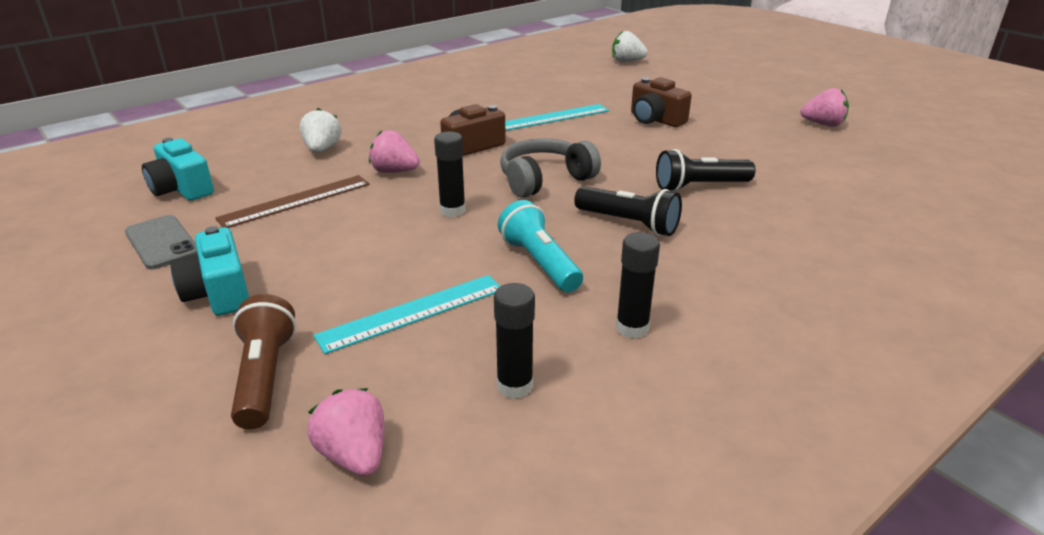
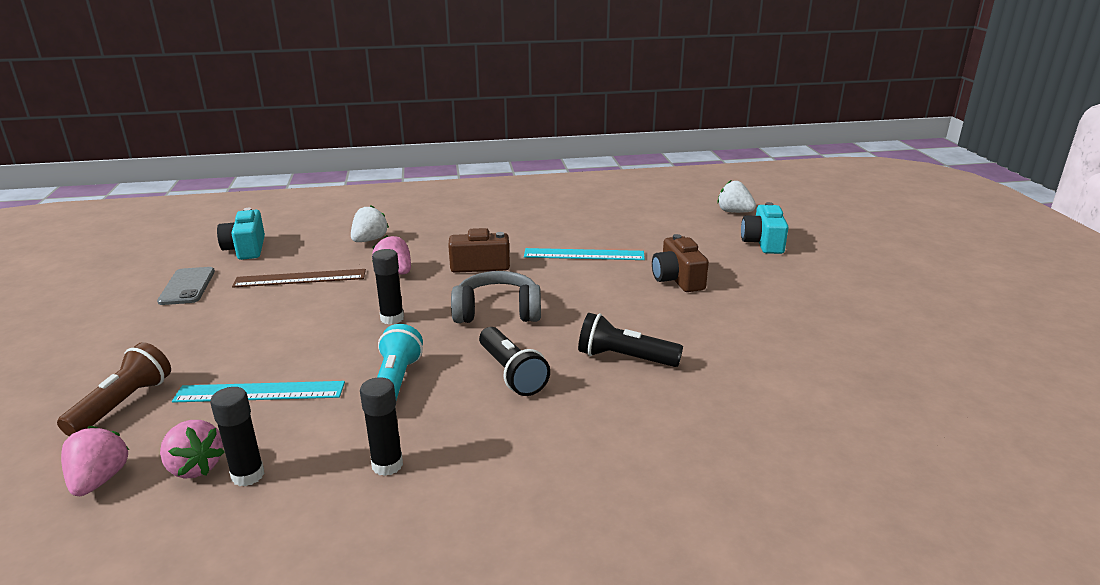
camera: 30 degrees right, 5 degrees down
turquoise camera [170,226,249,316] -> turquoise camera moved to [741,202,789,254]
pink strawberry [800,88,849,127] -> pink strawberry moved to [160,420,225,479]

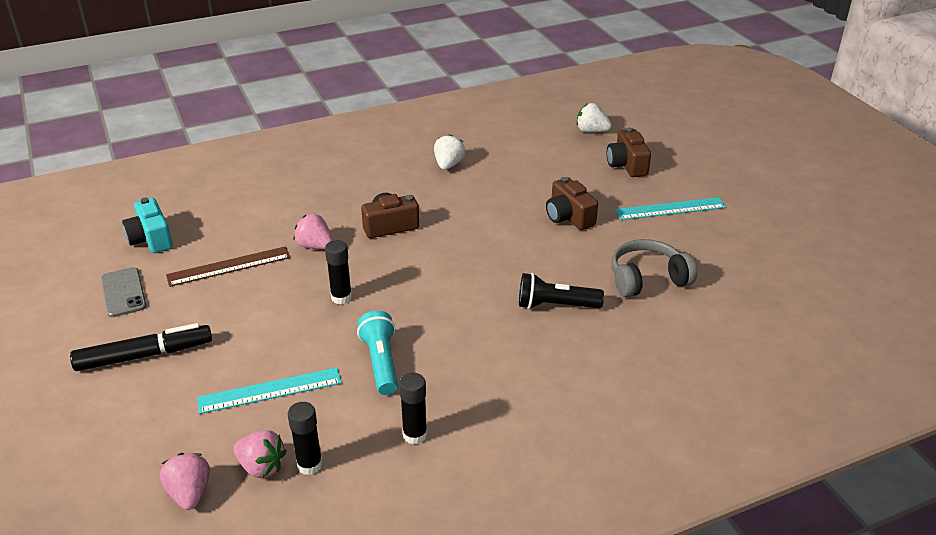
camera: 15 degrees left, 10 degrees up
brown flashlight [57,342,171,436] -> none
white strawberry [351,205,389,242] -> white strawberry moved to [434,134,465,170]
grey headphones [451,271,541,323] -> grey headphones moved to [611,239,697,297]
black flashlight [479,327,550,396] -> none
turquoise ruler [524,248,645,260] -> turquoise ruler moved to [615,197,726,220]
turquoise camera [741,202,789,254] -> brown camera [607,127,651,177]
none -> black marker [70,323,212,371]

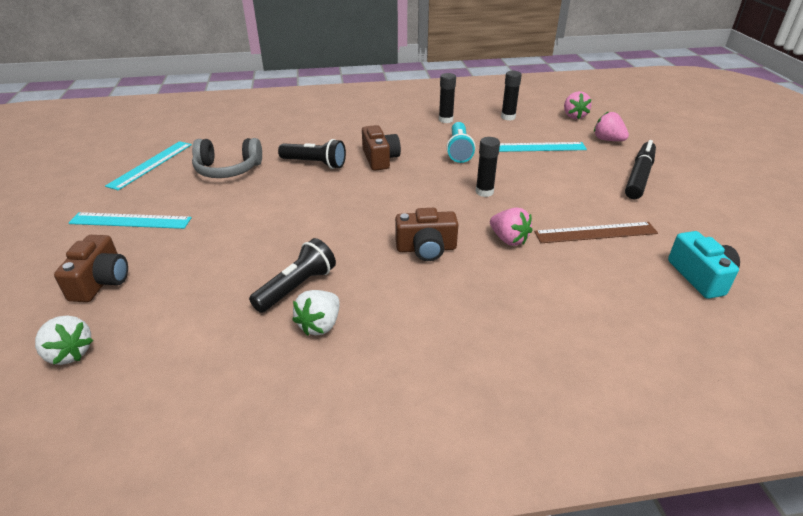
camera: 165 degrees left, 0 degrees up
black marker [70,323,212,371] -> black marker turned 120 degrees clockwise [625,140,656,199]
grey phone [101,267,147,317] -> none
pink strawberry [233,430,287,478] -> pink strawberry moved to [594,111,629,141]
brown camera [546,177,598,230] -> brown camera moved to [362,125,401,171]
none -> turquoise ruler [105,141,192,190]
none -> black flashlight [249,238,336,313]

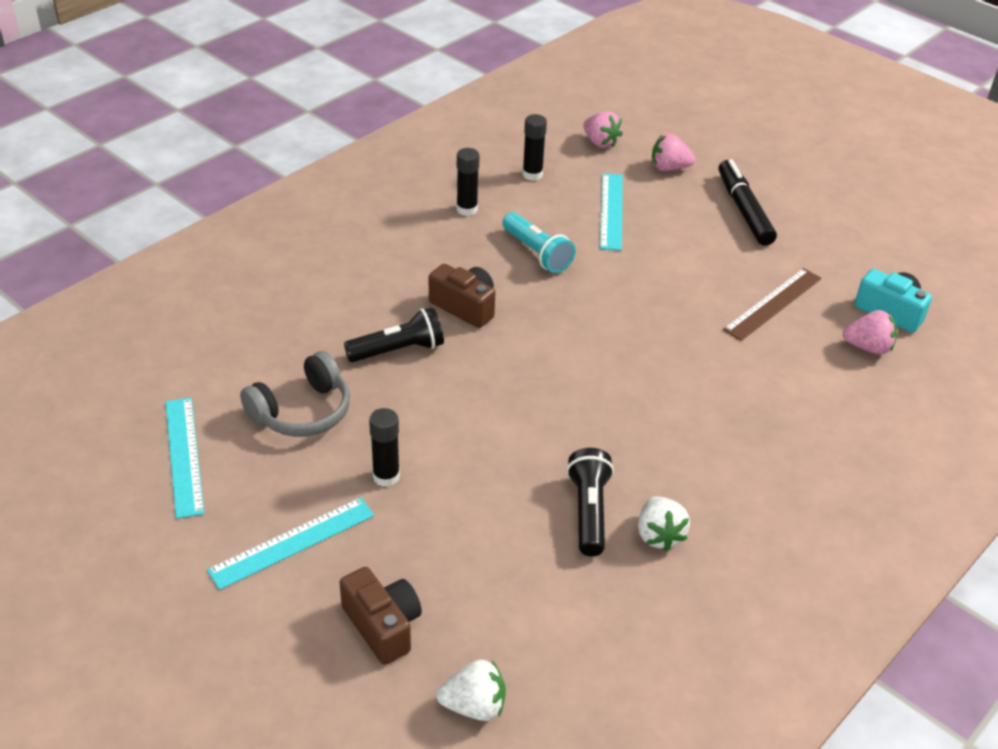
camera: 40 degrees left, 5 degrees up
brown camera [395,208,459,261] -> none
black glue stick [476,137,500,197] -> black glue stick moved to [369,408,400,487]
pink strawberry [490,207,533,246] -> pink strawberry moved to [842,310,897,355]
turquoise ruler [499,142,587,152] -> turquoise ruler turned 45 degrees counterclockwise [600,173,623,251]

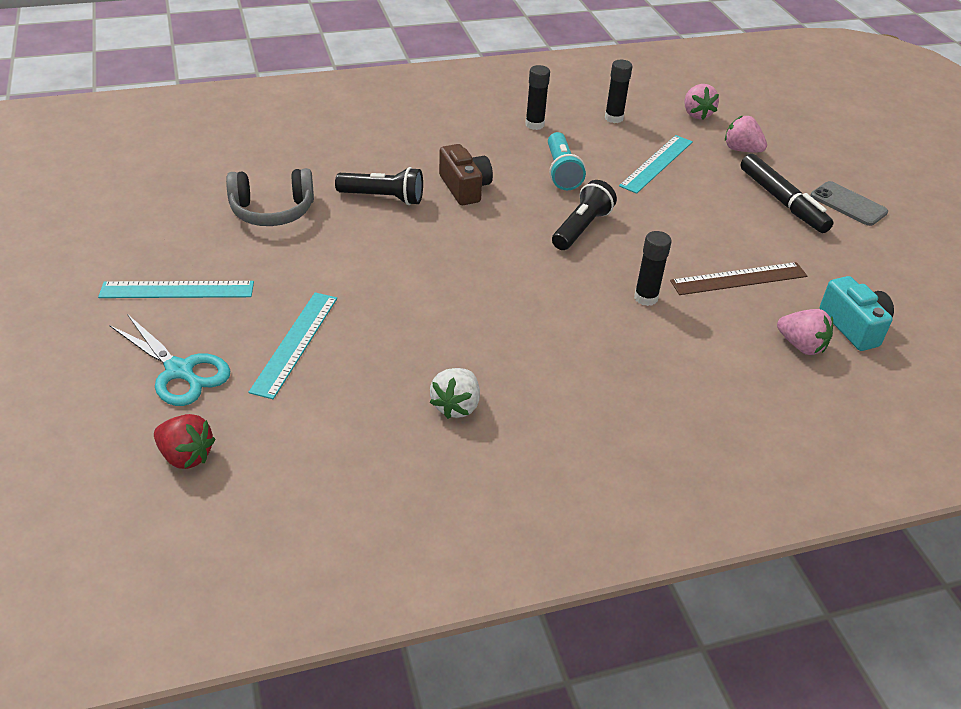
camera: 30 degrees right, 0 degrees up
turquoise ruler [166,398,204,519] -> turquoise ruler moved to [248,292,337,399]
brown camera [339,567,422,665] -> turquoise scissors [109,314,231,406]
black glue stick [369,408,400,487] -> black glue stick moved to [634,231,672,306]
white strawberry [436,660,506,721] -> red strawberry [154,414,216,469]
black flashlight [567,448,614,556] -> black flashlight moved to [552,180,617,250]
black marker [719,159,777,246] -> black marker turned 135 degrees clockwise [740,154,834,233]
none -> grey phone [811,181,888,226]

